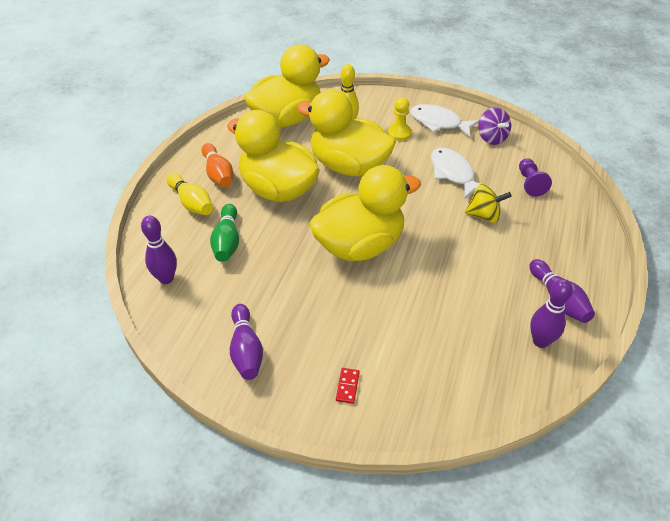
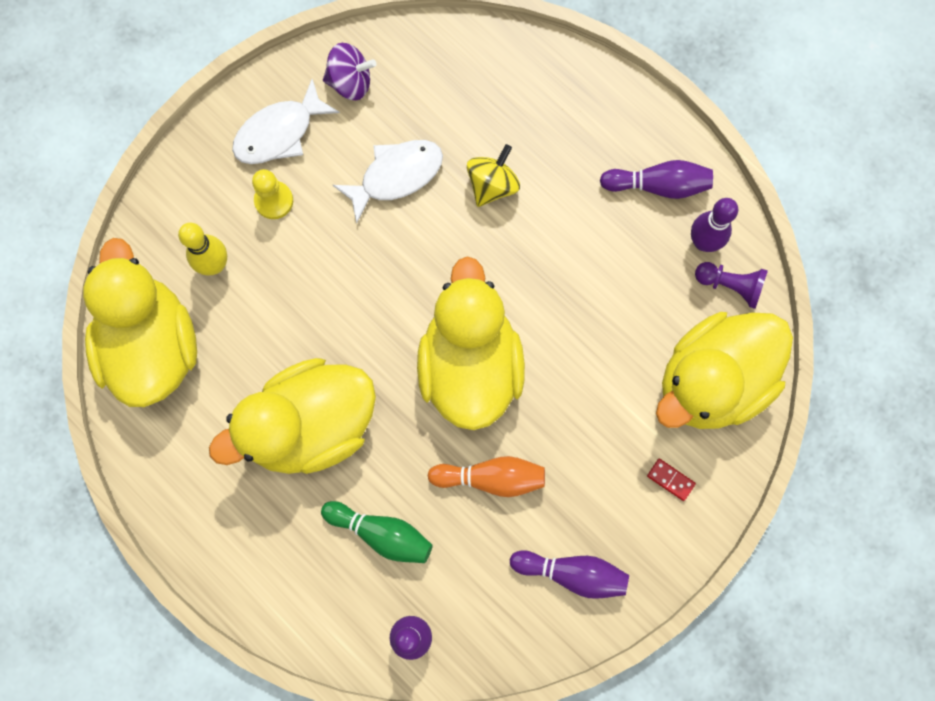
camera: 65 degrees left, 30 degrees up
yellow bowling pin [167,173,213,215] -> none
orange bowling pin [202,143,233,188] -> orange bowling pin moved to [427,456,545,497]
yellow duck [297,90,396,176] -> yellow duck moved to [656,312,793,429]
white fish [431,147,491,199] -> white fish turned 150 degrees clockwise [333,140,443,224]
purple pawn [519,158,552,197] -> purple pawn moved to [695,262,768,309]

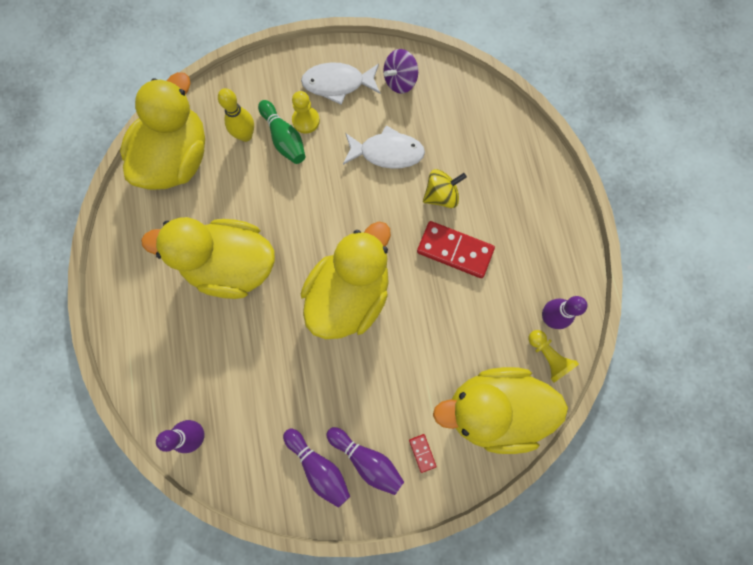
camera: 35 degrees right, 0 degrees up
green bowling pin [321,501,433,563] -> green bowling pin moved to [258,100,305,164]
purple spinning top [323,43,376,100] -> purple spinning top turned 105 degrees clockwise [383,49,418,94]
orange bowling pin [427,456,545,497] -> none
purple bowling pin [600,160,713,199] -> purple bowling pin moved to [326,427,404,495]
purple pawn [695,262,768,309] -> yellow pawn [528,330,579,383]
none -> red domino [417,221,495,278]

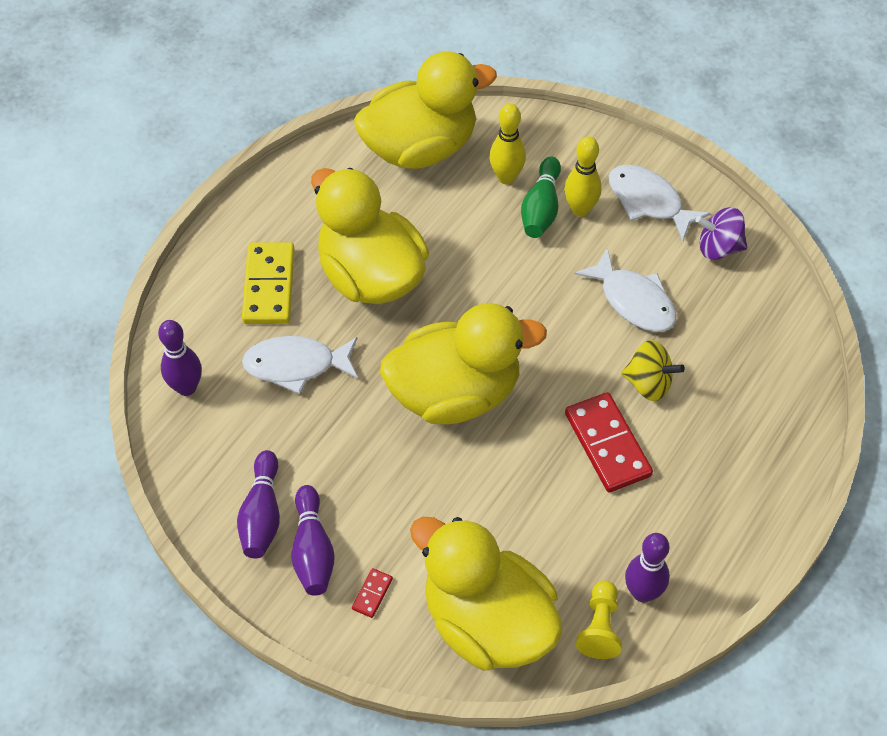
camera: 45 degrees right, 20 degrees down
yellow pawn [292,91,320,134] -> yellow bowling pin [564,136,602,217]
none -> yellow domino [242,242,295,324]
none -> white fish [242,336,358,394]

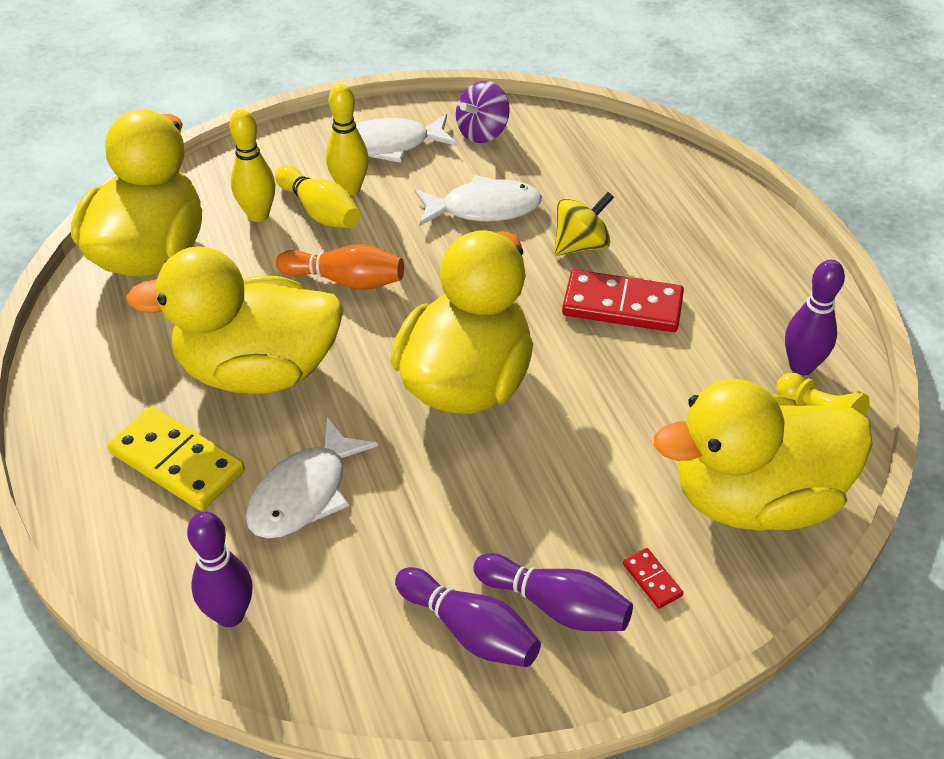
camera: 55 degrees left, 10 degrees down
green bowling pin [521,156,561,238] -> yellow bowling pin [275,165,360,228]
none -> orange bowling pin [276,244,404,290]

